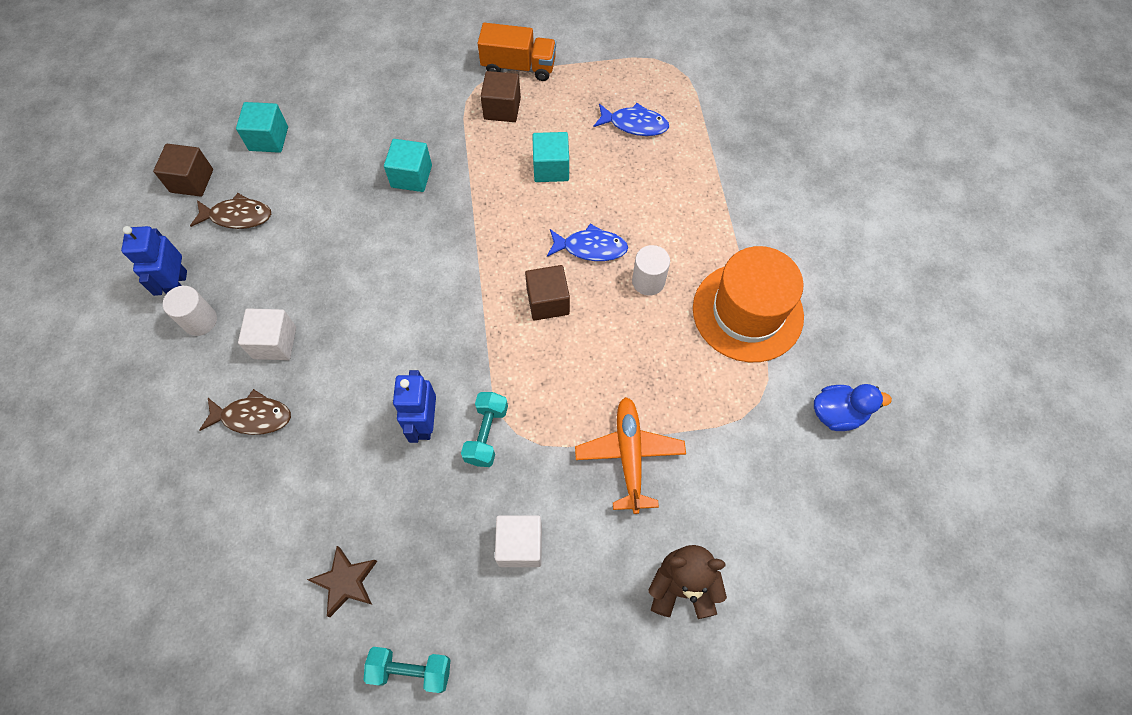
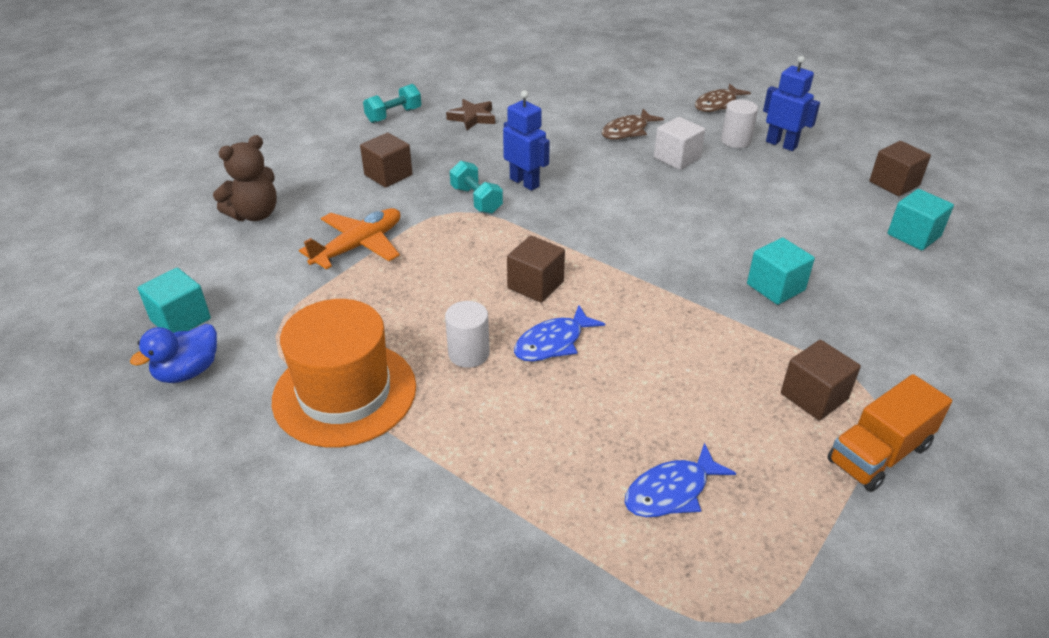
camera: 135 degrees right, 25 degrees down
brown fish [190,193,271,229] -> brown fish moved to [695,84,751,112]
white cube [495,515,542,567] -> brown cube [360,133,413,188]
turquoise cube [532,132,569,182] -> turquoise cube moved to [138,268,211,333]
orange plane [575,397,686,514] -> orange plane turned 90 degrees counterclockwise [299,208,400,270]

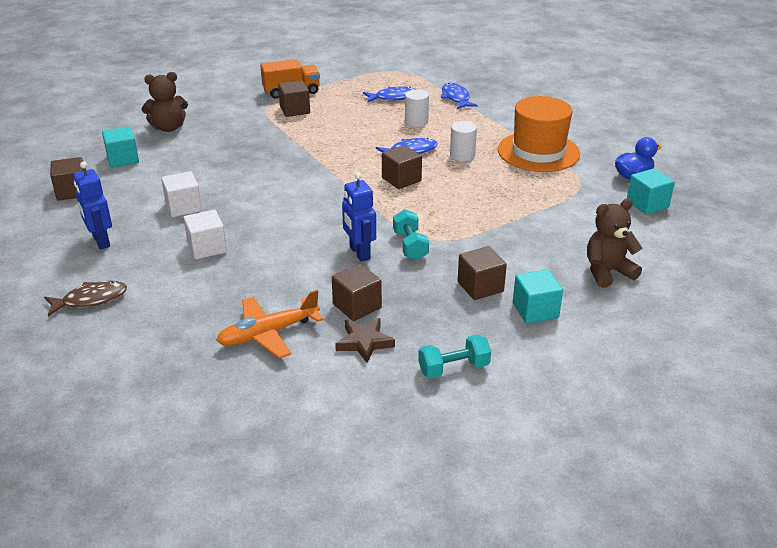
camera: 160 degrees left, 5 degrees down
orange plane [299,208,400,270] -> orange plane moved to [216,290,323,359]
brown fish [602,109,664,140] -> none
white cylinder [721,99,758,148] -> white cylinder moved to [405,90,429,127]
turquoise cube [747,237,815,305] -> turquoise cube moved to [513,269,563,324]
none -> brown teddy bear [142,72,188,132]
none -> white cube [161,171,202,217]
none -> brown cube [332,264,382,321]
none -> blue fish [441,83,478,109]

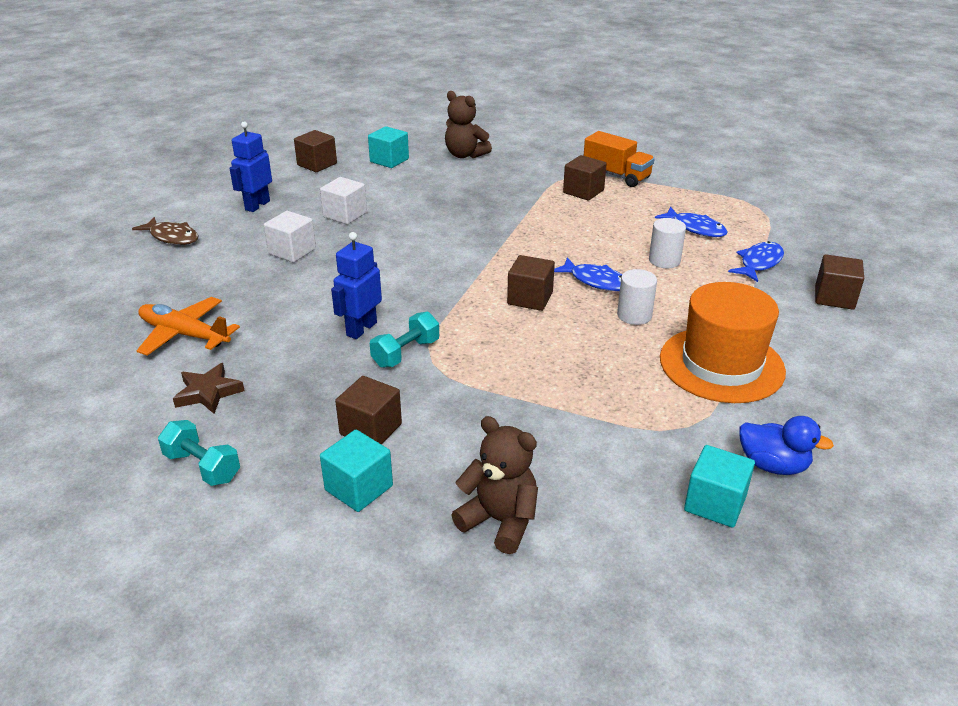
camera: 55 degrees right, 0 degrees up
brown cube [332,264,382,321] -> brown cube moved to [815,254,864,310]

